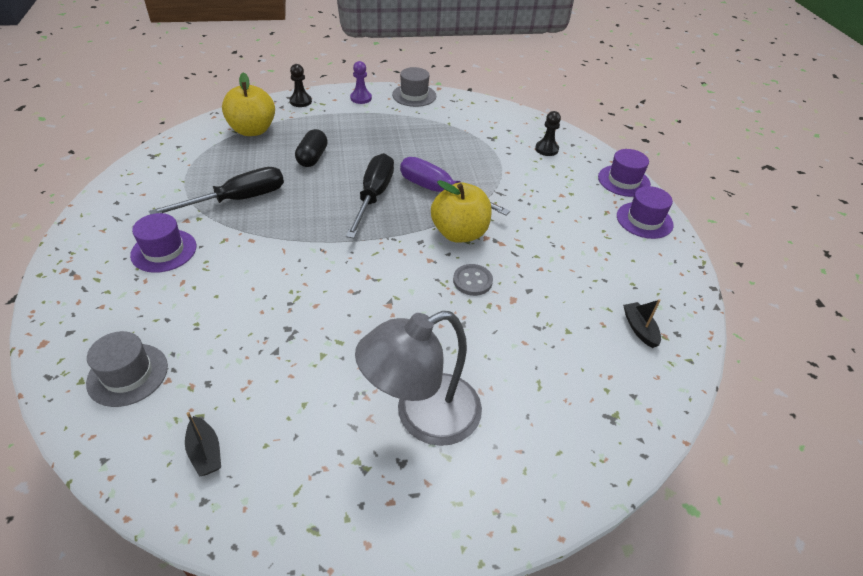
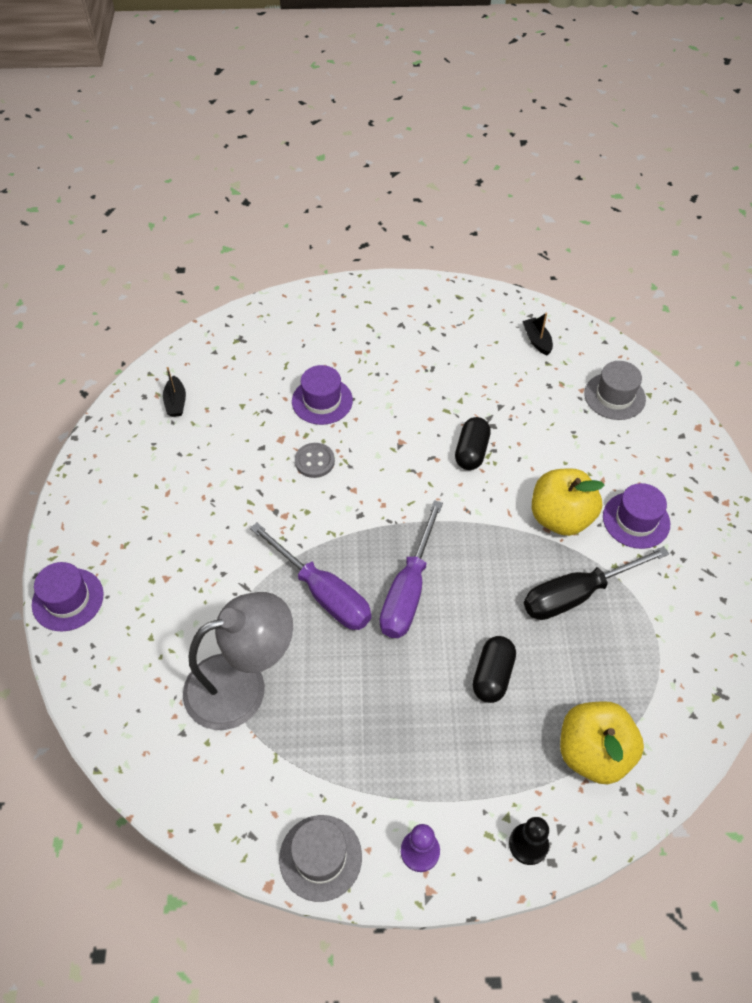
camera: 170 degrees left, 10 degrees up
black screwdriver [346,153,394,238] -> purple screwdriver [380,500,443,638]
grey lamp [355,311,482,446] -> grey lamp moved to [183,592,293,730]
yellow apple [431,180,492,243] -> yellow apple moved to [532,468,605,536]
black pawn [535,111,561,156] -> none
purple hat [617,186,674,239] -> purple hat moved to [292,365,353,425]
none -> black capsule [455,417,491,470]

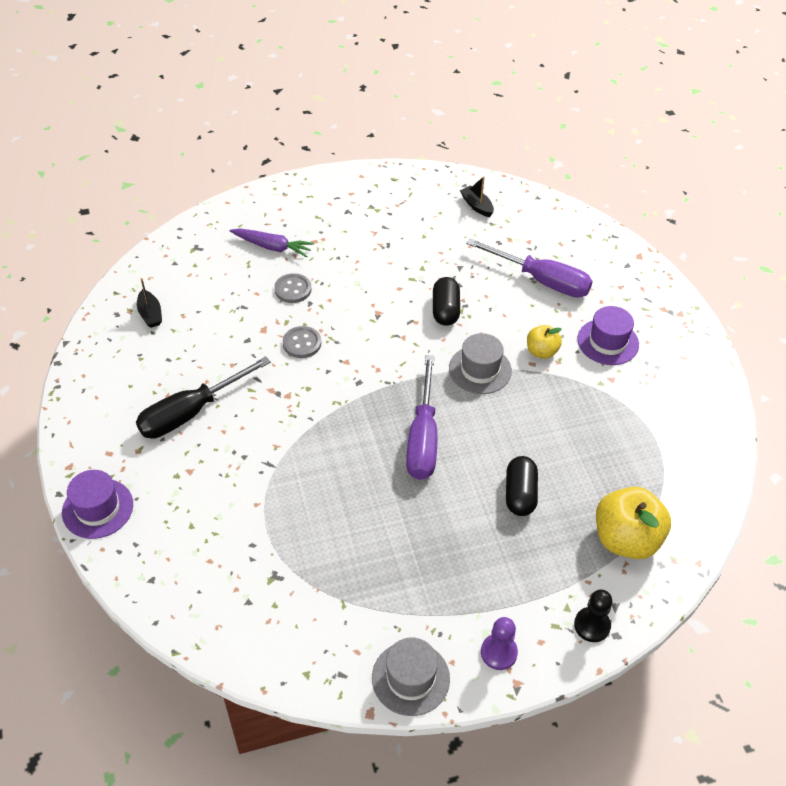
camera: 15 degrees left, 5 degrees down
grey lamp [183,592,293,730] -> none
purple screwdriver [250,523,371,630] -> purple screwdriver moved to [466,238,593,298]
purple hat [292,365,353,425] -> grey button [274,273,311,303]
black screwdriver [524,546,669,620] -> black screwdriver moved to [136,356,271,439]
yellow apple [532,468,605,536] -> yellow apple [527,325,562,359], size x0.55
grey hat [584,361,646,420] -> grey hat moved to [449,333,512,394]
none -> purple carrot [230,228,314,257]

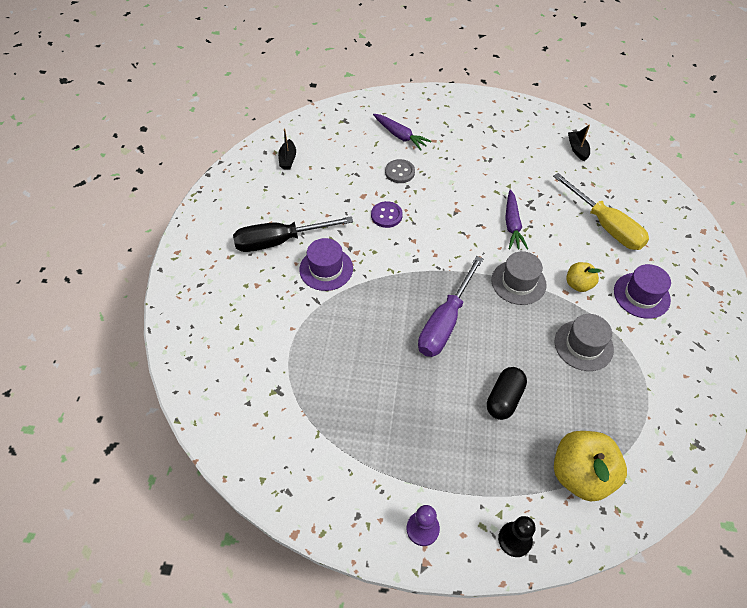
camera: 25 degrees right, 5 degrees up
purple hat [62,470,133,539] -> purple hat moved to [299,238,353,291]
grey button [283,326,321,358] -> purple button [371,201,403,228]
grey hat [372,638,450,716] -> grey hat moved to [555,314,614,371]
black capsule [433,277,460,326] -> purple carrot [505,190,528,250]
purple screwdriver [466,238,593,298] -> yellow screwdriver [553,173,649,250]

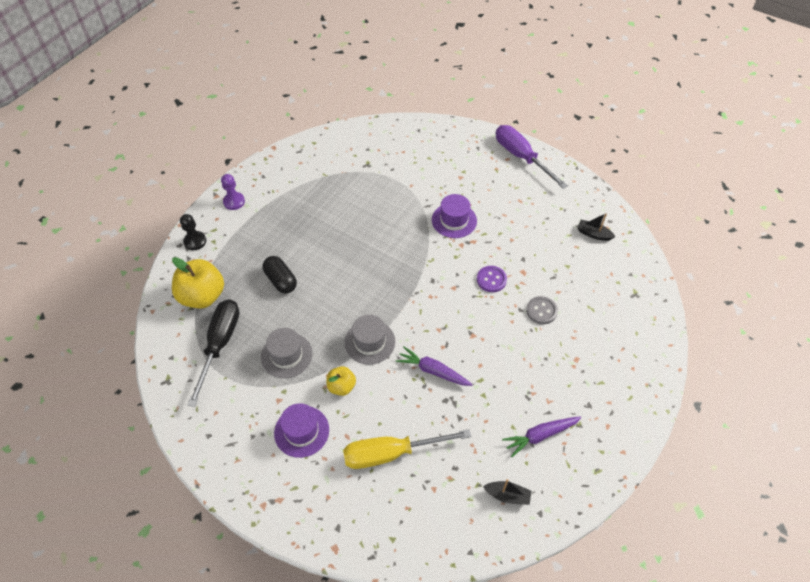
camera: 115 degrees right, 0 degrees up
black screwdriver [233,216,353,252] -> black screwdriver moved to [188,299,239,407]
purple carrot [373,114,431,150] -> purple carrot moved to [502,416,581,457]
purple screwdriver [418,256,484,357] -> purple screwdriver moved to [496,125,568,189]

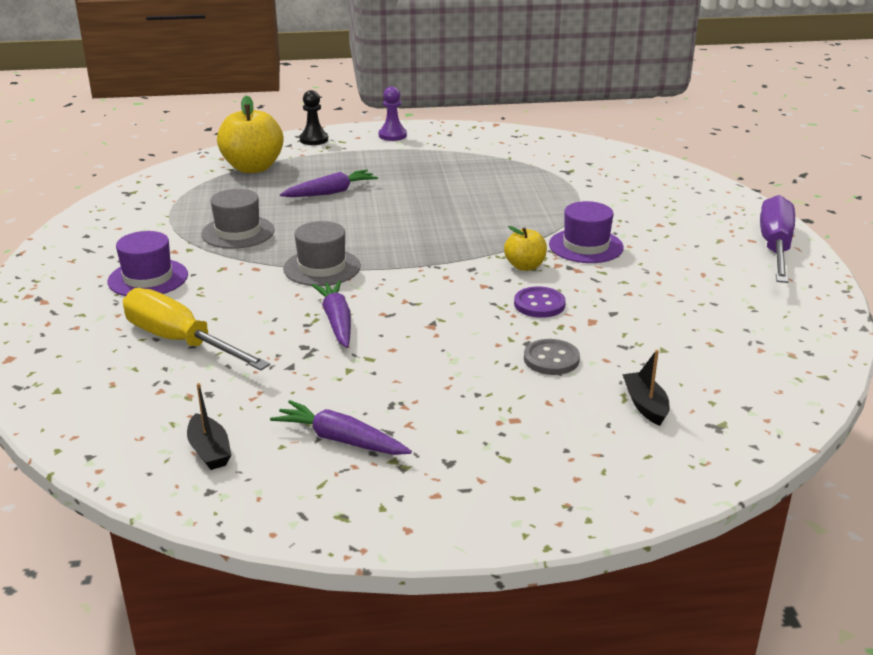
camera: 50 degrees right, 25 degrees down
black screwdriver [188,299,239,407] -> none
black capsule [263,256,297,294] -> purple carrot [280,169,378,197]
yellow apple [326,366,356,396] -> yellow apple moved to [504,226,547,271]
black boat [577,213,615,241] -> black boat moved to [622,350,669,426]

